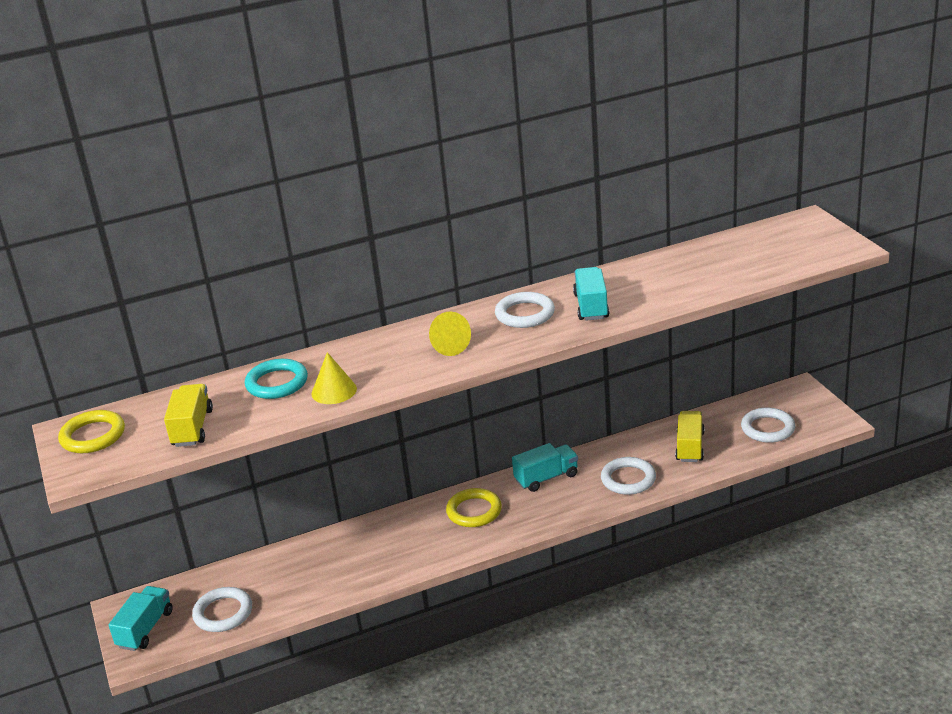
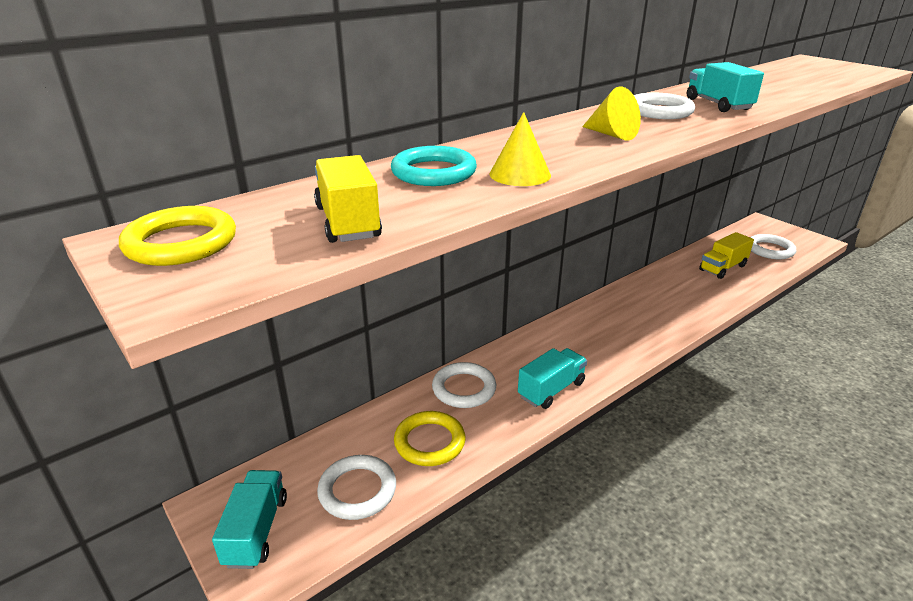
camera: 20 degrees left, 0 degrees up
yellow ring [446,488,502,527] -> yellow ring moved to [394,411,466,466]
turquoise truck [512,443,578,492] -> turquoise truck moved to [518,348,587,409]
white ring [601,457,656,495] -> white ring moved to [432,362,496,408]
yellow truck [675,411,705,462] -> yellow truck turned 120 degrees counterclockwise [699,232,754,279]

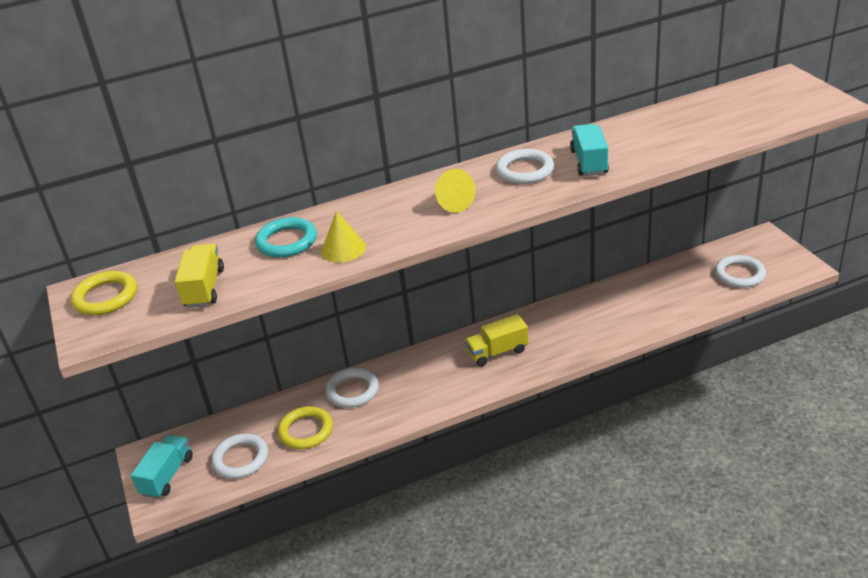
camera: 20 degrees right, 5 degrees up
turquoise truck [518,348,587,409] -> none
yellow truck [699,232,754,279] -> yellow truck moved to [465,314,529,367]

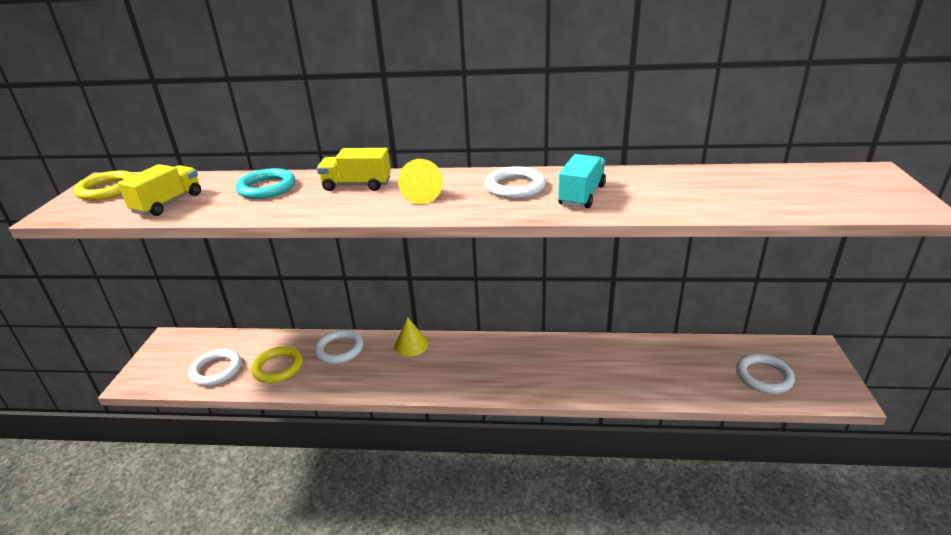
camera: 25 degrees right, 5 degrees down
turquoise truck [131,434,193,499] -> none
yellow cone [321,211,366,263] -> yellow cone moved to [394,317,429,357]
yellow truck [465,314,529,367] -> yellow truck moved to [317,148,391,191]

